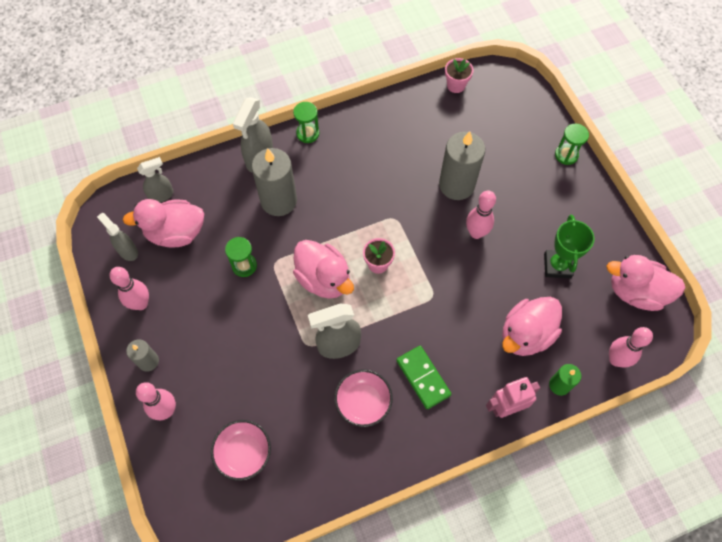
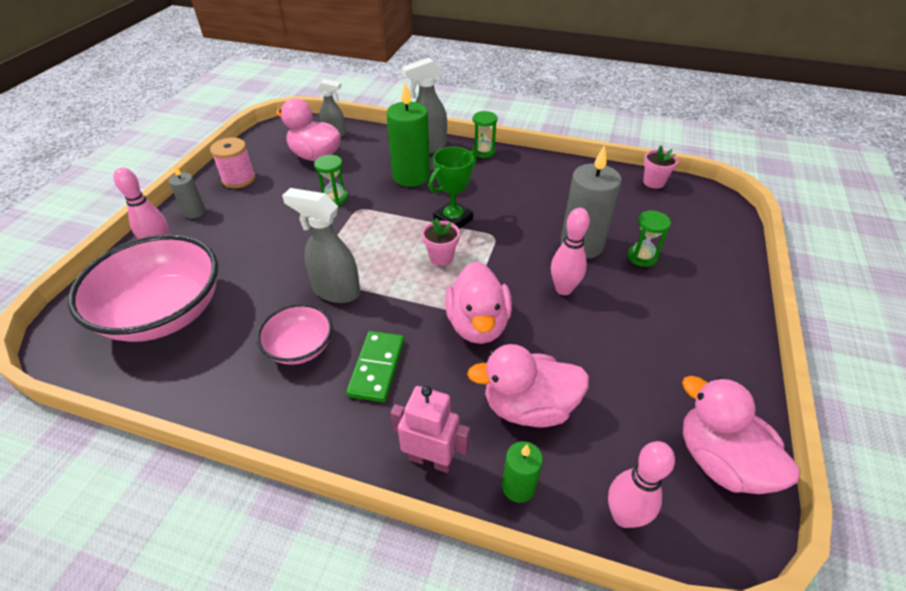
camera: 40 degrees right, 20 degrees down
grey spray bottle [97,213,138,261] -> none
pink bowling pin [110,267,149,310] -> pink spool [210,138,255,188]
pink bowl [211,420,271,481] -> pink bowl [68,234,218,342], size x1.92
grey candle [251,148,297,216] -> green candle [386,82,430,187]
pink duck [293,240,354,299] -> pink duck moved to [445,261,512,344]
green trophy [544,214,595,279] -> green trophy moved to [429,147,477,229]
green hourglass [555,124,589,165] -> green hourglass moved to [627,210,671,267]

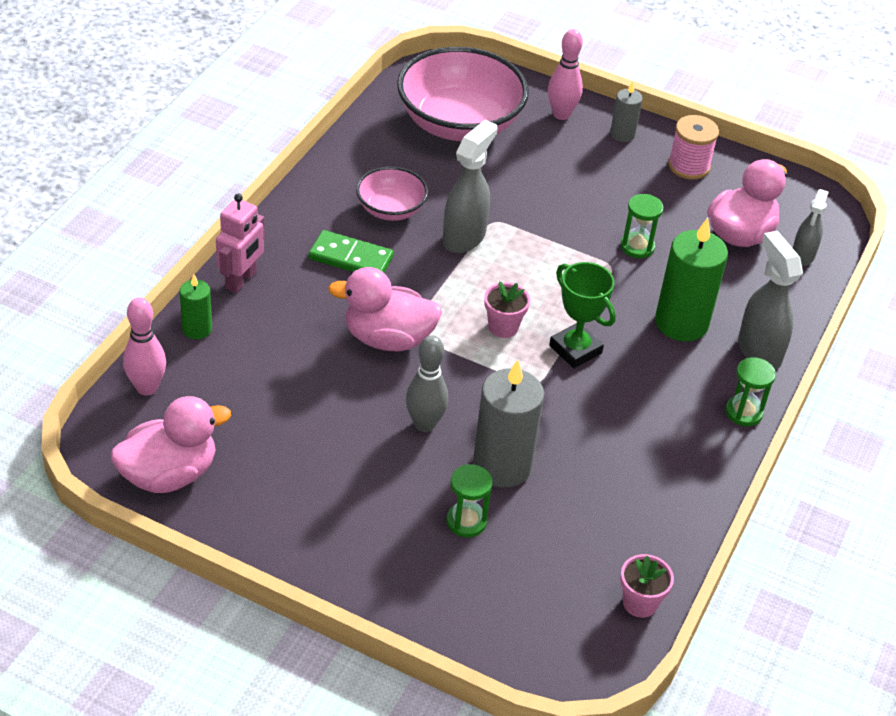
camera: 95 degrees right, 0 degrees up
pink duck [467,344,589,427] -> none
pink bowling pin [551,208,590,295] -> grey bowling pin [406,335,448,432]

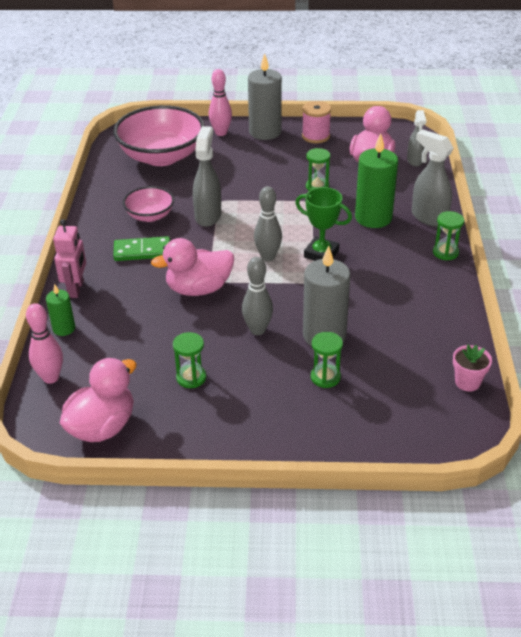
camera: 20 degrees left, 5 degrees down
pink flower pot [484,281,530,338] -> grey bowling pin [254,186,282,261]
grey candle [610,81,643,142] -> grey candle [248,53,282,140], size x1.90
none -> green hourglass [173,332,206,388]

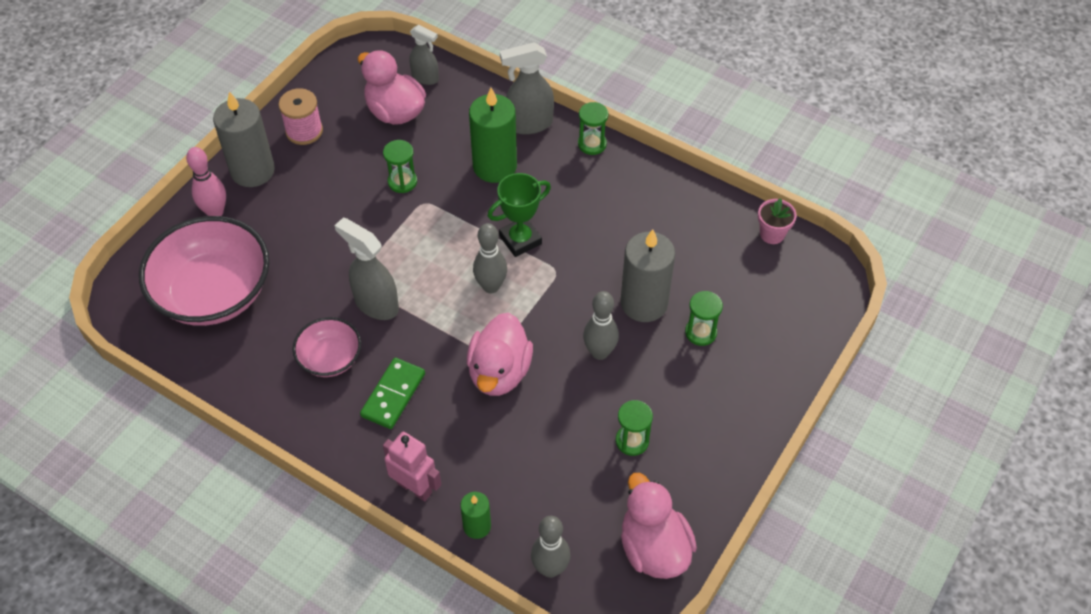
camera: 60 degrees left, 15 degrees up
pink bowling pin [26,303,63,384] -> grey bowling pin [531,516,571,578]

